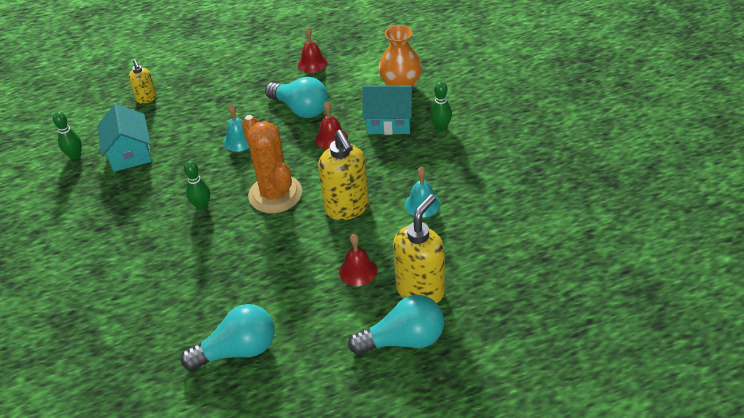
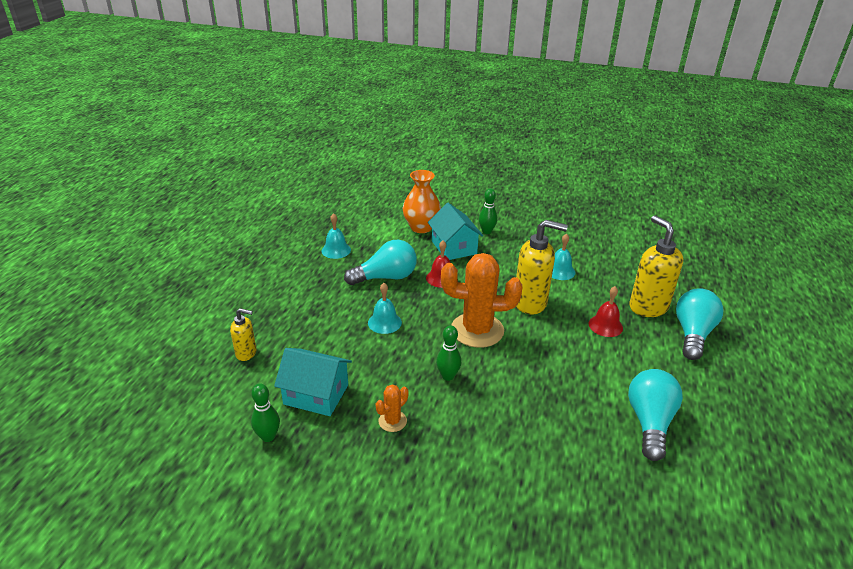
camera: 60 degrees left, 10 degrees down
red bell [298,27,327,73] -> turquoise bell [322,213,351,259]
turquoise house [362,85,413,135] -> turquoise house turned 60 degrees counterclockwise [428,203,484,260]
none -> orange cactus [376,385,409,432]

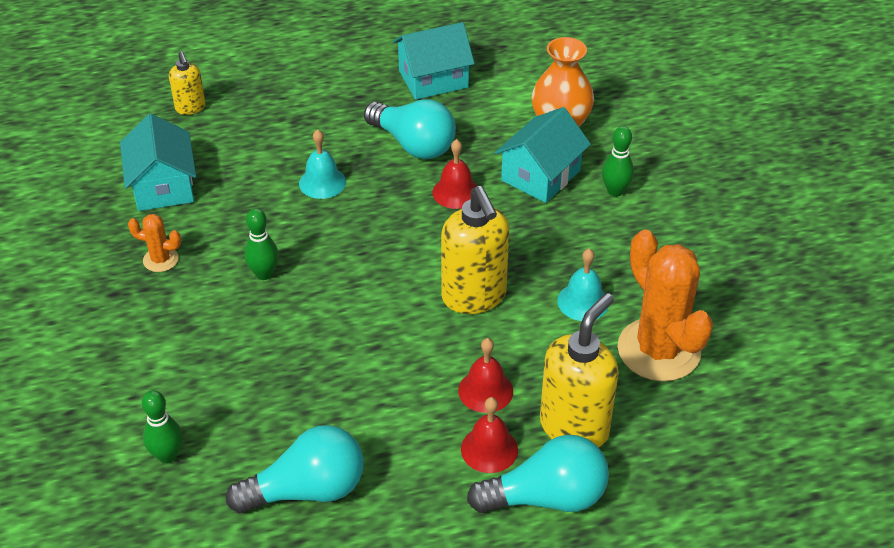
camera: 60 degrees right, 10 degrees up
green bowling pin [251,383,280,442] -> green bowling pin moved to [142,390,183,464]
turquoise bell [322,213,351,259] -> turquoise house [393,22,475,100]
orange cactus [441,253,522,348] -> orange cactus moved to [618,230,713,381]
none -> red bell [461,397,518,473]

